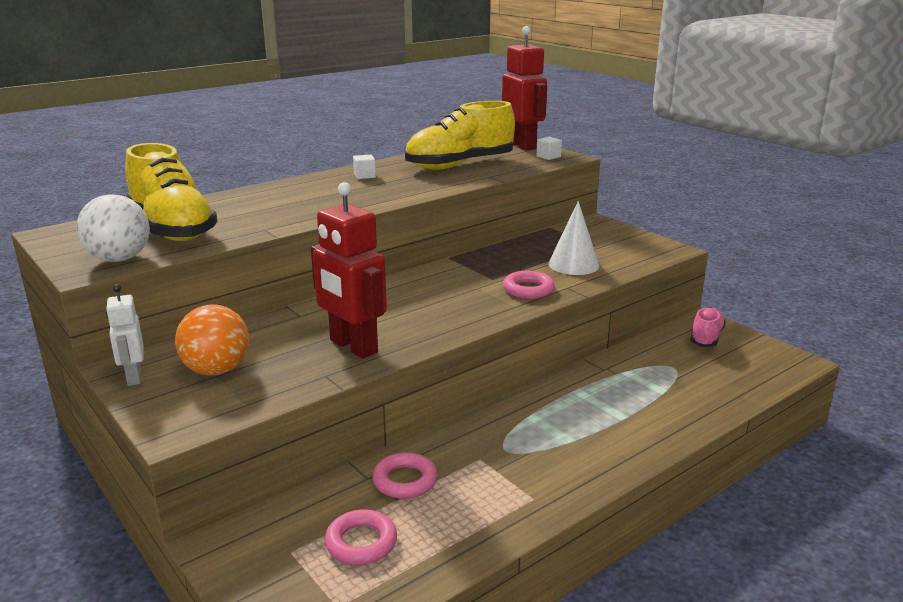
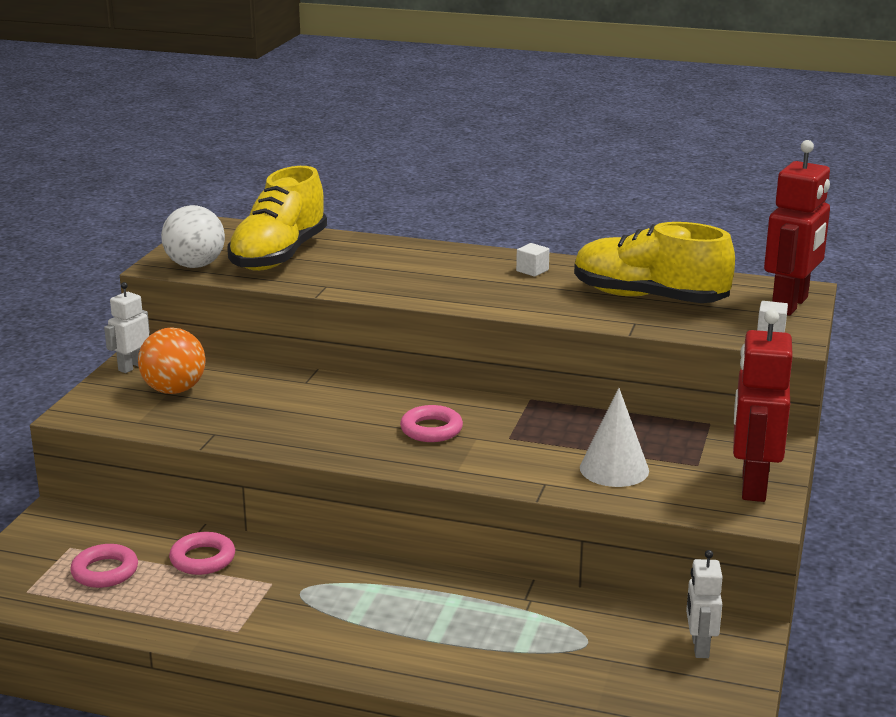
camera: 55 degrees right, 0 degrees up
red robot [311,182,387,359] -> red robot moved to [733,310,793,502]
pink ring [503,271,555,299] -> pink ring moved to [400,405,463,442]
pink shoe [690,307,726,347] -> white robot [686,550,723,658]

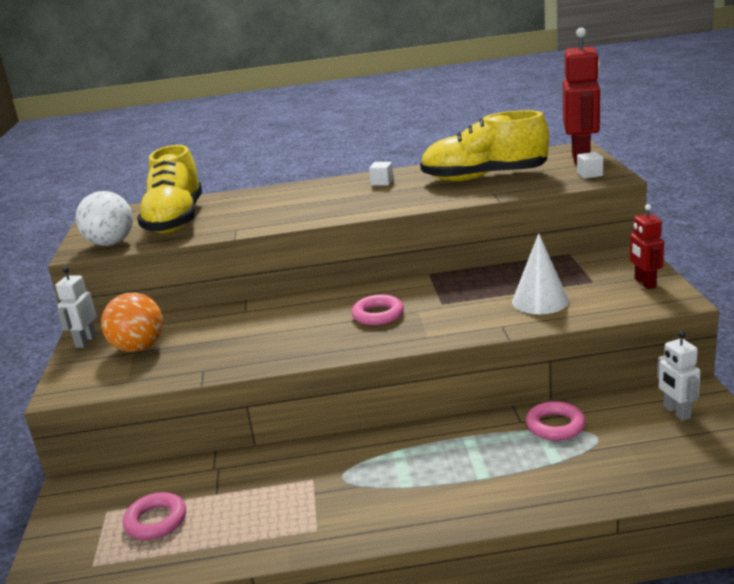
camera: 20 degrees left, 0 degrees up
pink ring [169,532,235,575] -> pink ring moved to [526,401,585,441]
red robot [733,310,793,502] -> red robot [630,204,664,289], size x0.56

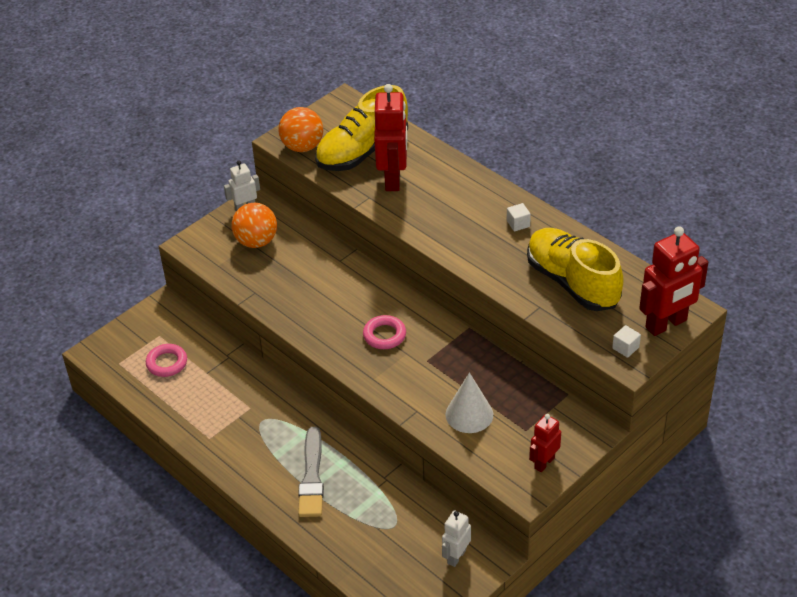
camera: 50 degrees right, 20 degrees up
white ball [76,191,133,246] -> orange ball [278,107,323,152]
pink ring [526,401,585,441] -> none
none -> grey brush [298,427,324,517]
none -> red robot [374,84,407,191]

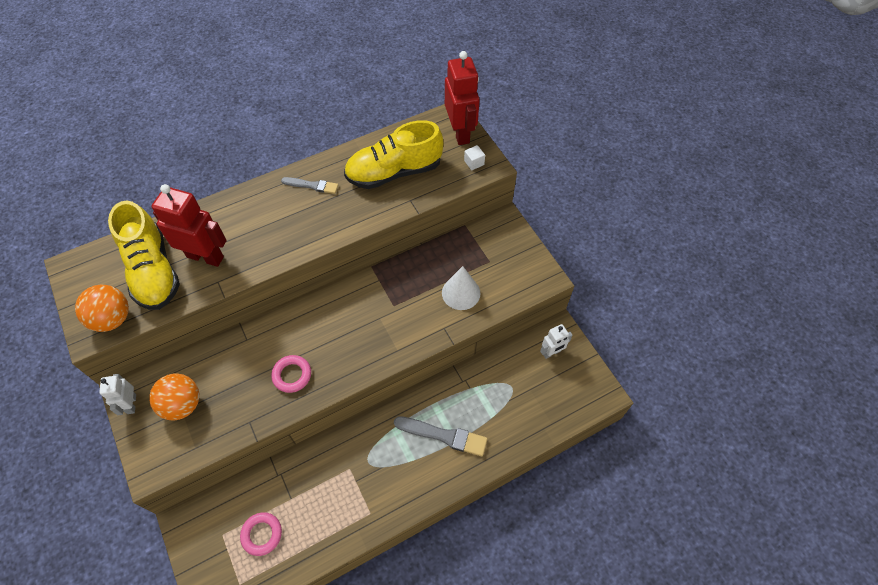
camera: 75 degrees left, 15 degrees up
pink ring [363,315,406,349] -> pink ring moved to [271,355,311,393]
white robot [442,510,471,567] -> white robot turned 75 degrees counterclockwise [540,324,573,359]
white cube [507,203,531,232] -> grey brush [281,177,338,194]
red robot [529,414,561,472] -> none

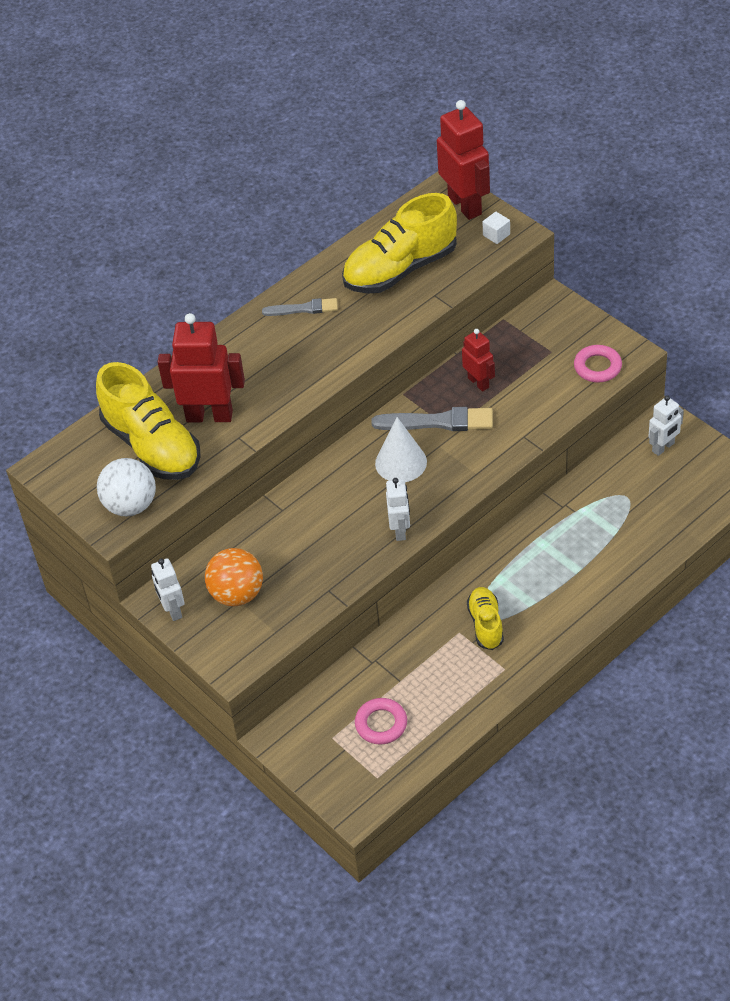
camera: 10 degrees left, 10 degrees down
orange ball [75,285,129,332] -> white ball [97,458,156,516]
pink ring [271,355,311,393] -> pink ring moved to [574,345,622,383]
grey brush [394,416,488,456] -> grey brush moved to [371,407,493,431]
white cone [442,266,481,310] -> white cone moved to [375,417,427,482]
none -> white robot [386,478,410,541]
none -> red robot [462,329,495,392]
none -> yellow shoe [467,587,504,650]

